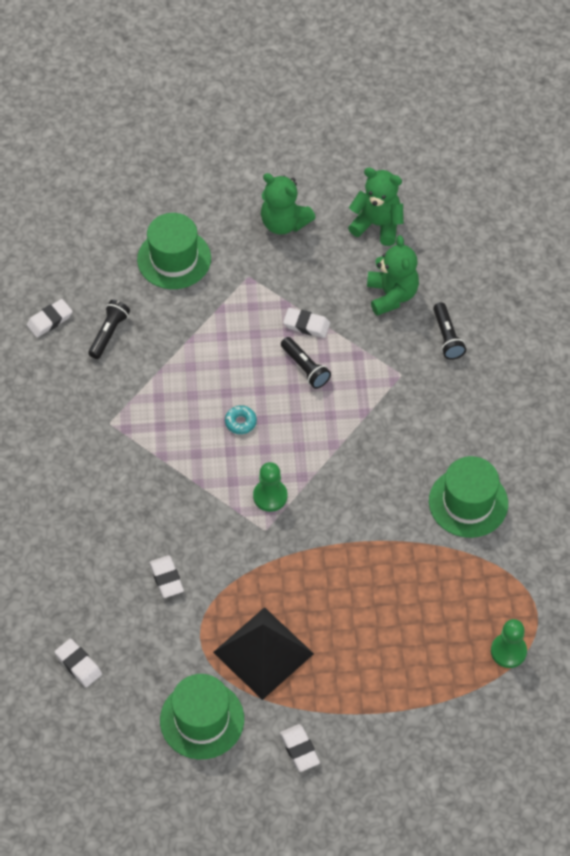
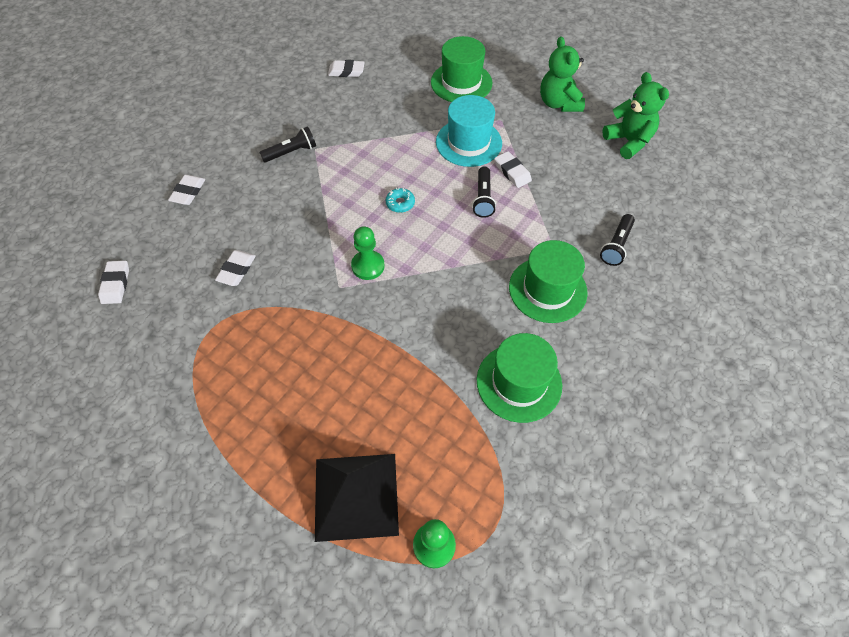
camera: 40 degrees right, 0 degrees up
black flashlight [88,300,130,359] -> black flashlight moved to [259,126,316,163]
green hat [160,674,244,759] -> green hat moved to [509,240,588,323]
black pyramid [213,607,314,700] -> black pyramid moved to [315,454,399,542]
white eraser [280,724,320,772] -> white eraser moved to [168,175,205,205]
green teddy bear [367,235,419,316] -> none
none -> turquoise hat [436,95,502,167]

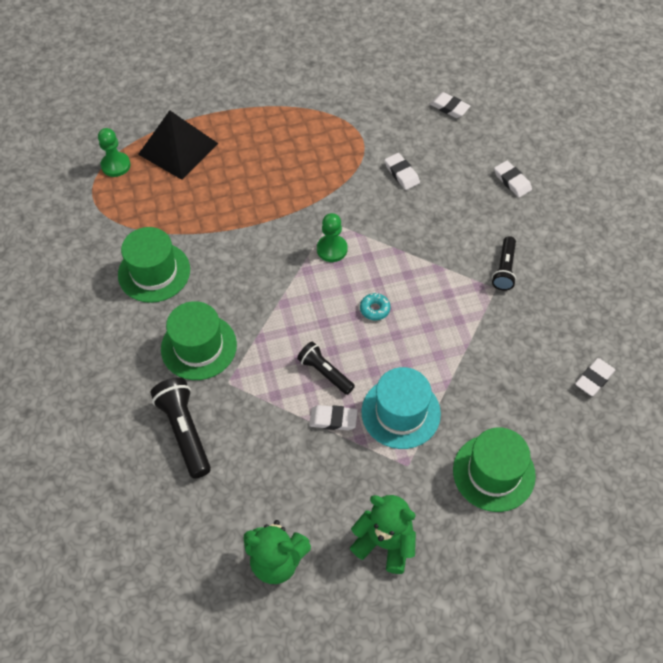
camera: 130 degrees right, 0 degrees up
black flashlight [600,214,635,266] -> black flashlight [150,377,211,478], size x1.53

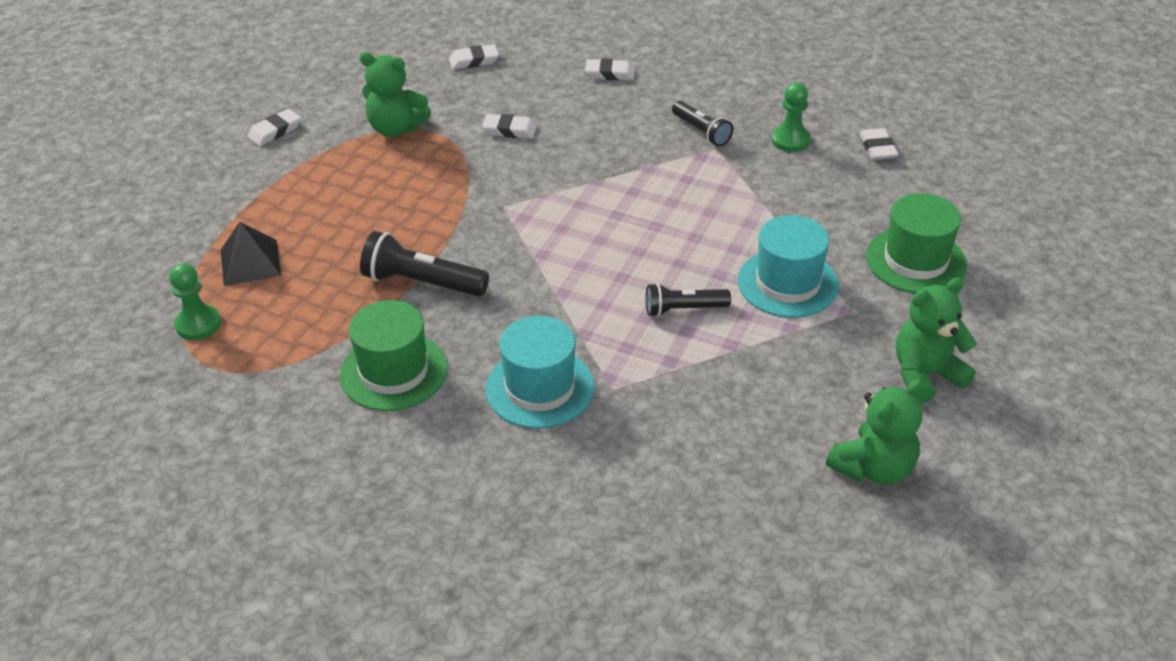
camera: 50 degrees left, 15 degrees down
black pyramid [138,110,219,180] -> black pyramid [221,222,281,286], size x0.66
black flashlight [150,377,211,478] -> black flashlight moved to [360,231,489,297]
green hat [161,301,237,380] -> turquoise hat [485,316,595,429]
white eraser [309,405,358,430] -> white eraser moved to [248,109,301,146]
green pawn [317,213,347,262] -> green pawn moved to [771,83,811,152]
turquoise donut [360,293,391,320] -> none
none -> green teddy bear [359,52,431,137]

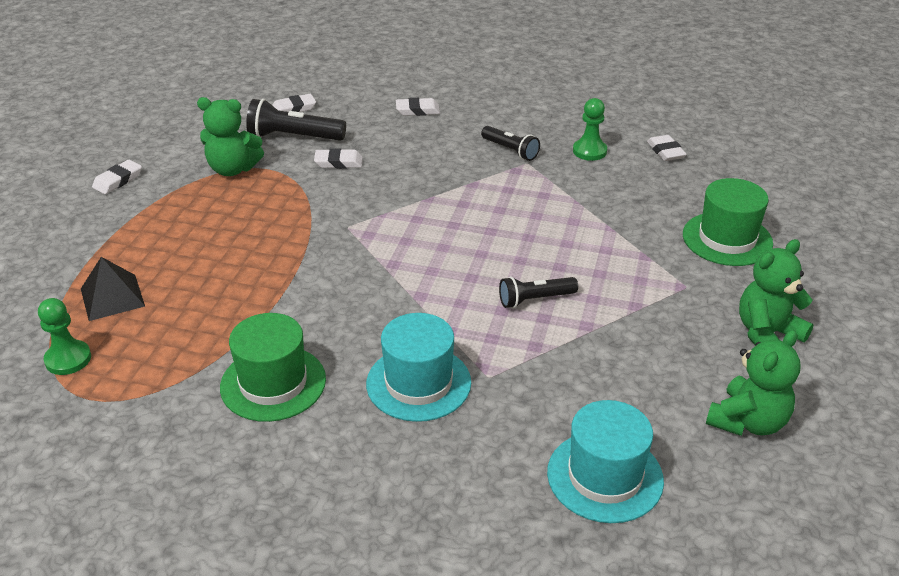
camera: 10 degrees left, 5 degrees down
black flashlight [360,231,489,297] -> black flashlight moved to [246,99,346,141]
turquoise hat [738,215,839,318] -> turquoise hat moved to [547,400,664,523]

